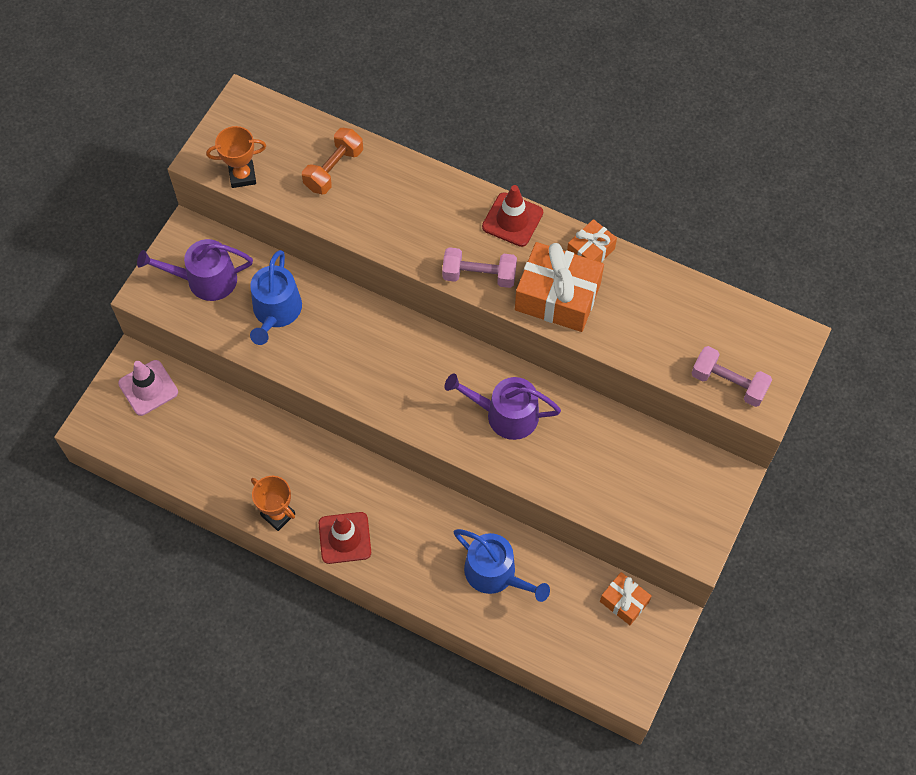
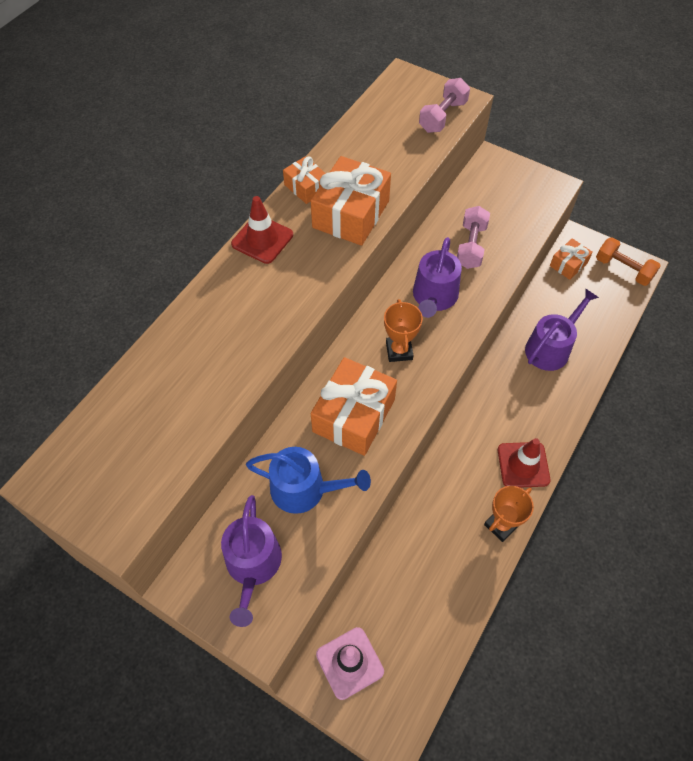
camera: 85 degrees left, 5 degrees down
orange trophy [206,126,266,188] -> orange trophy moved to [384,299,423,362]
orange dumbbell [302,128,363,194] -> orange dumbbell moved to [596,237,661,286]
pink dumbbell [442,247,517,288] -> pink dumbbell moved to [457,206,490,269]
blue watering can [454,529,550,602] -> purple watering can [525,288,599,371]
none -> orange gift [311,357,397,456]

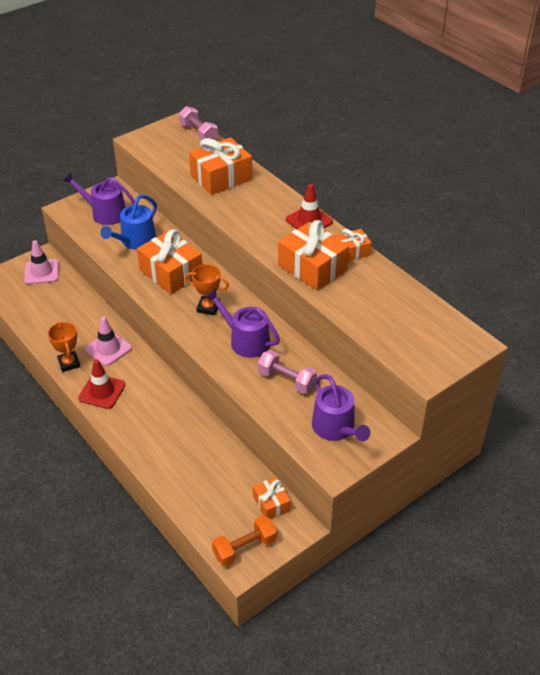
camera: 110 degrees right, 15 degrees down
pink dumbbell [419,78,470,133] -> pink dumbbell moved to [179,106,218,140]
purple watering can [525,288,599,371] -> purple watering can moved to [312,375,371,441]
none -> pink traffic cone [85,317,132,366]
none -> orange gift [189,137,252,195]

